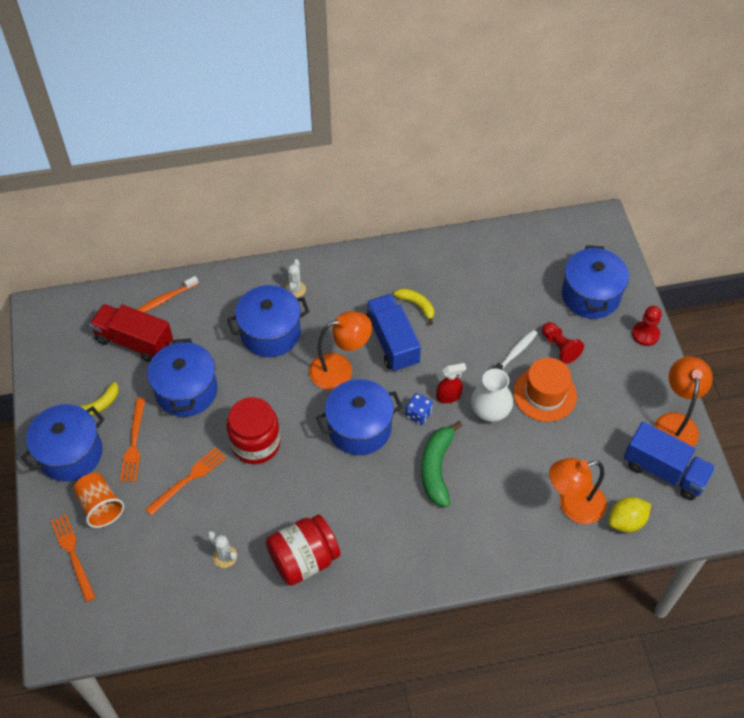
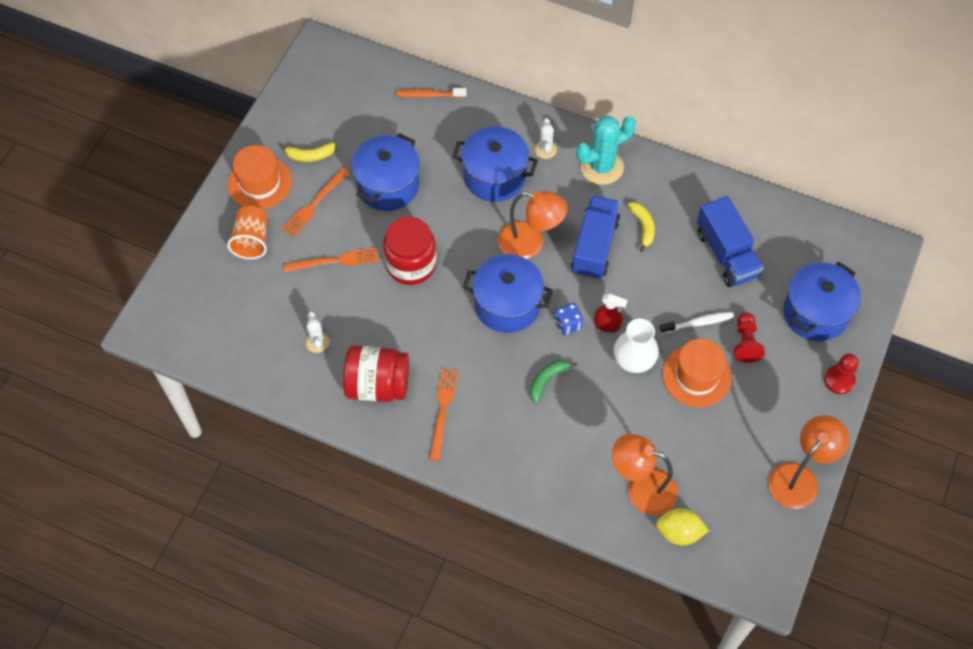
camera: 35 degrees right, 5 degrees up
blue pot [21,404,104,482] -> orange hat [228,145,292,210]
orange fork [51,514,96,602] -> orange fork moved to [429,368,458,461]
red truck [89,304,173,363] -> none
white cactus [285,259,306,298] -> white cactus turned 45 degrees counterclockwise [535,118,557,159]
green banana [421,421,463,507] -> green banana [530,360,577,403], size x0.61
blue truck [624,421,716,500] -> blue truck moved to [697,196,764,287]
none -> turquoise cactus [576,116,636,185]

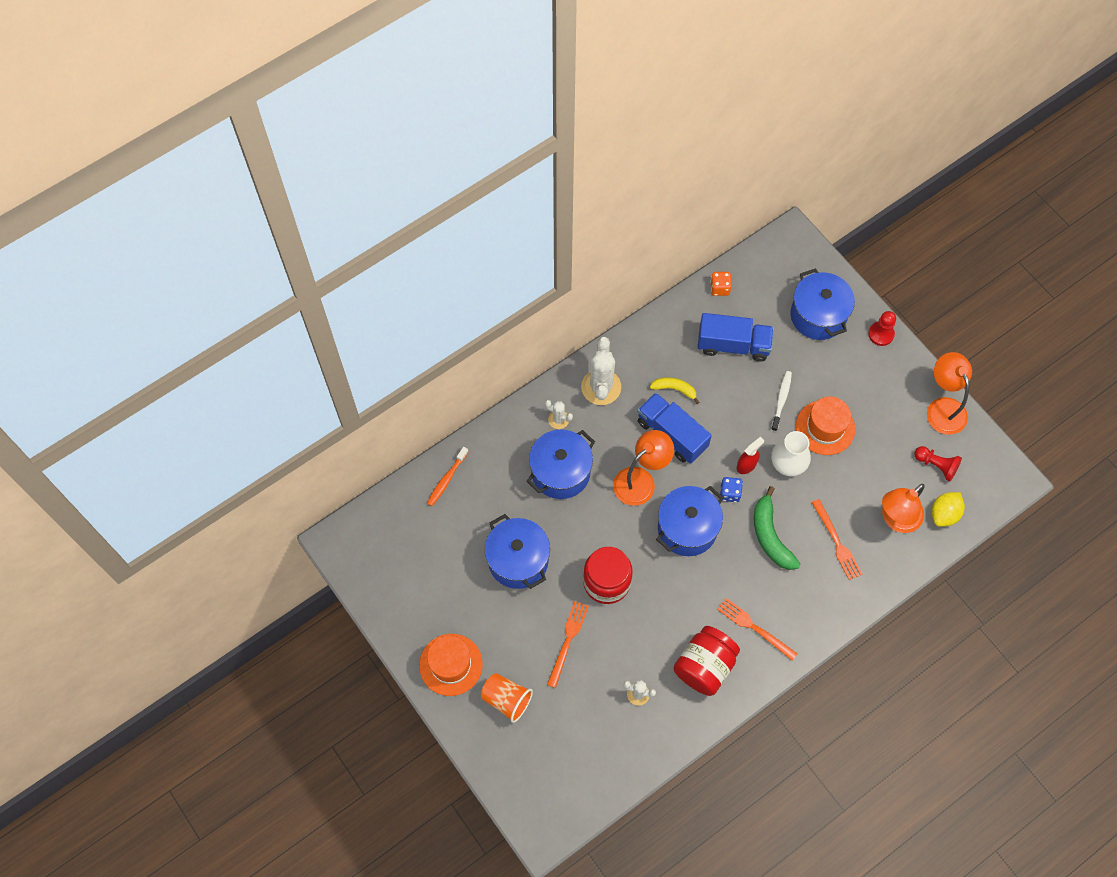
camera: 60 degrees left, 5 degrees up
yellow banana [280,143,336,162] -> none
orange fork [281,168,350,237] -> orange fork moved to [811,499,862,580]
green banana [530,360,577,403] -> green banana [754,486,800,570], size x1.65
turquoise cactus [576,116,636,185] -> white cactus [581,337,621,405]
red pawn [734,312,765,363] -> red pawn moved to [914,446,962,481]
none -> orange dice [710,272,732,296]

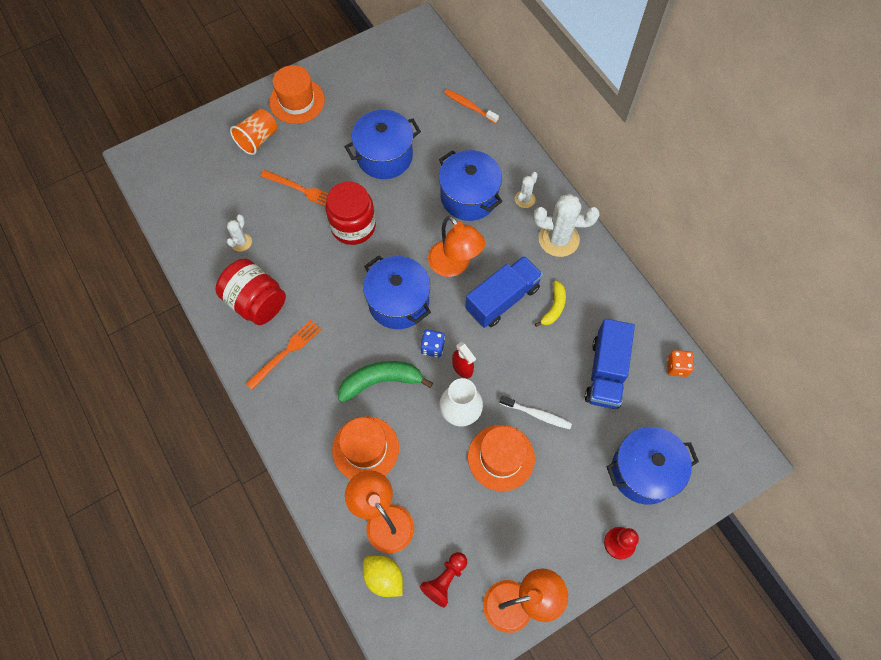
camera: 95 degrees right, 0 degrees up
orange fork [811,499,862,580] -> orange hat [332,416,399,479]

